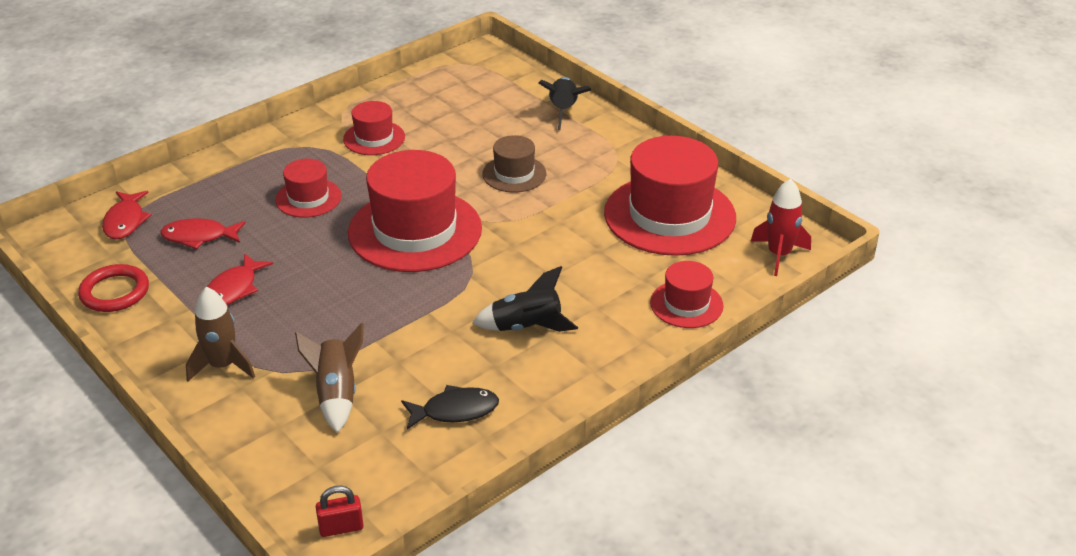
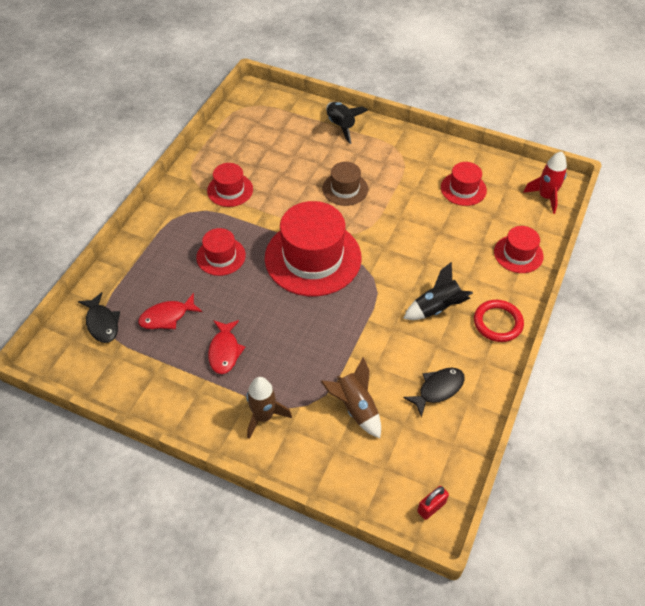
camera: 25 degrees left, 15 degrees up
red ring [78,264,149,312] -> red ring moved to [474,300,524,342]
red fish [102,191,152,239] -> black fish [78,292,120,343]
red hat [604,136,736,256] -> red hat [441,162,487,206], size x0.51

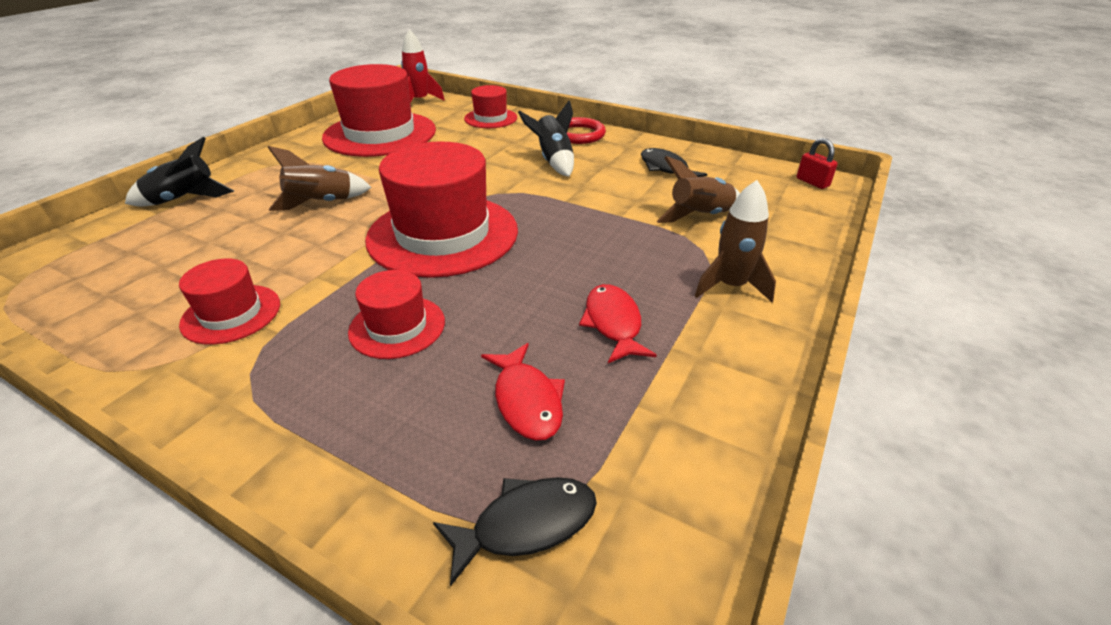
camera: 85 degrees left, 15 degrees down
red fish [208,320,245,374] -> red fish turned 105 degrees counterclockwise [579,284,657,363]
brown hat [322,162,368,206] -> brown rocket [268,146,371,211]
red hat [441,162,487,206] -> red hat [322,64,436,157], size x1.97

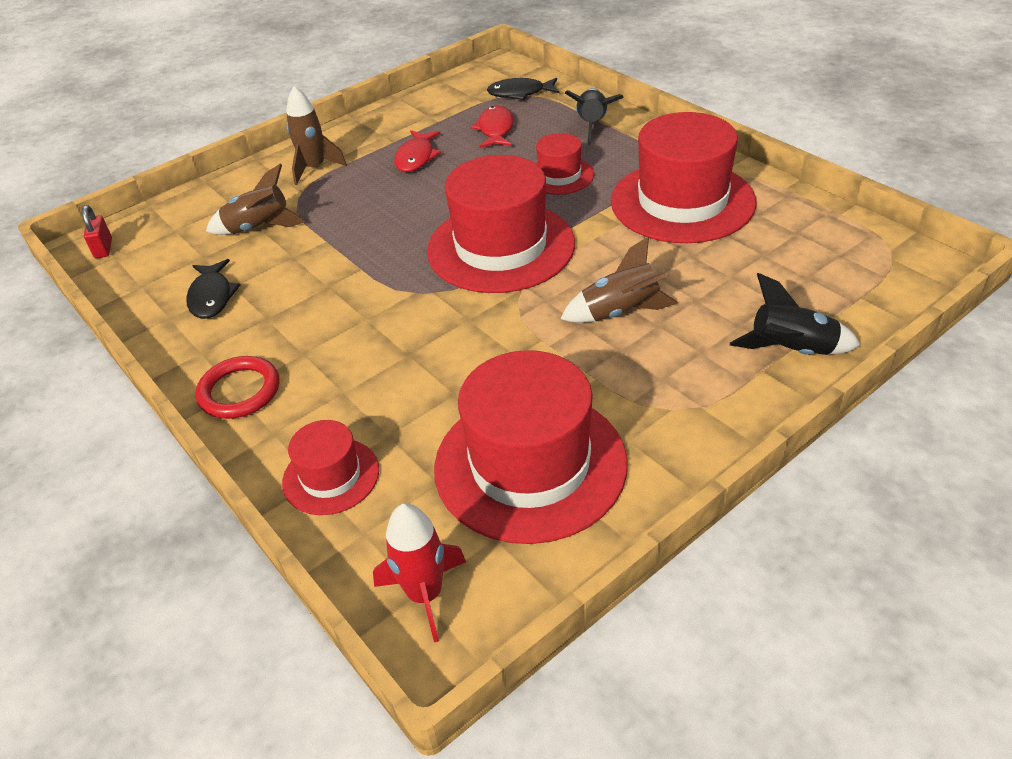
camera: 155 degrees left, 5 degrees up
red hat [179,258,280,345] -> red hat [611,112,757,243], size x1.97
black rocket [518,101,574,177] -> black rocket moved to [565,88,624,145]

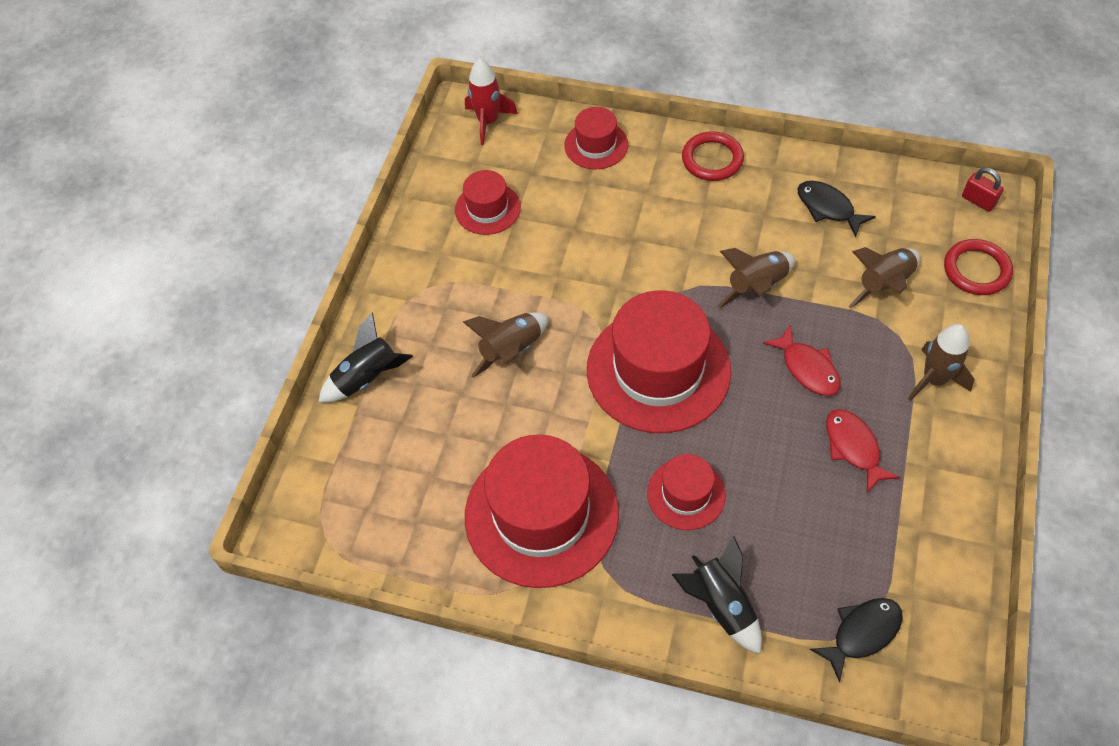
camera: 145 degrees right, 15 degrees up
red hat [434,350,628,544] -> red hat [455,170,521,235], size x0.51
red fish [471,106,514,148] -> red fish moved to [763,325,841,396]
none -> brown rocket [718,248,795,308]
none -> red ring [944,239,1013,295]

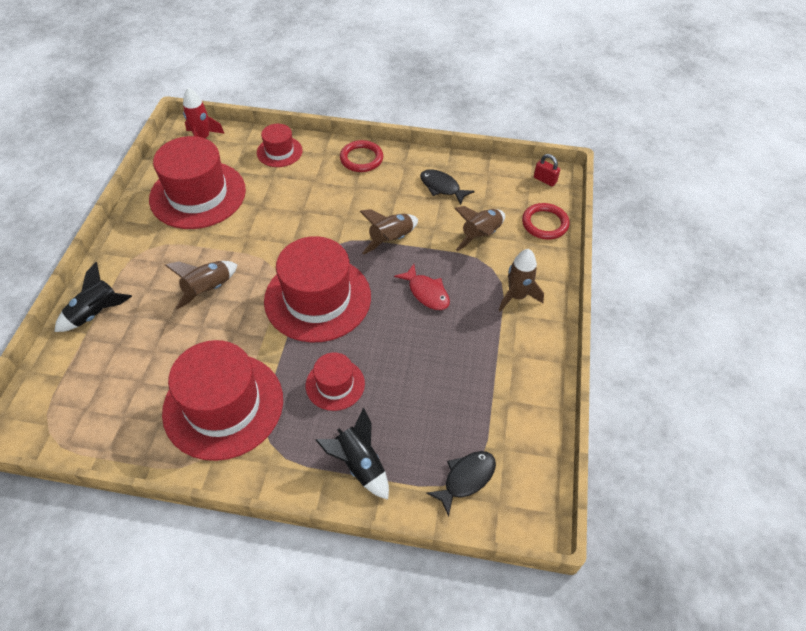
camera: 10 degrees left, 5 degrees down
red hat [455,170,521,235] -> red hat [149,136,246,229], size x1.97
red fish [826,409,900,493] -> none

